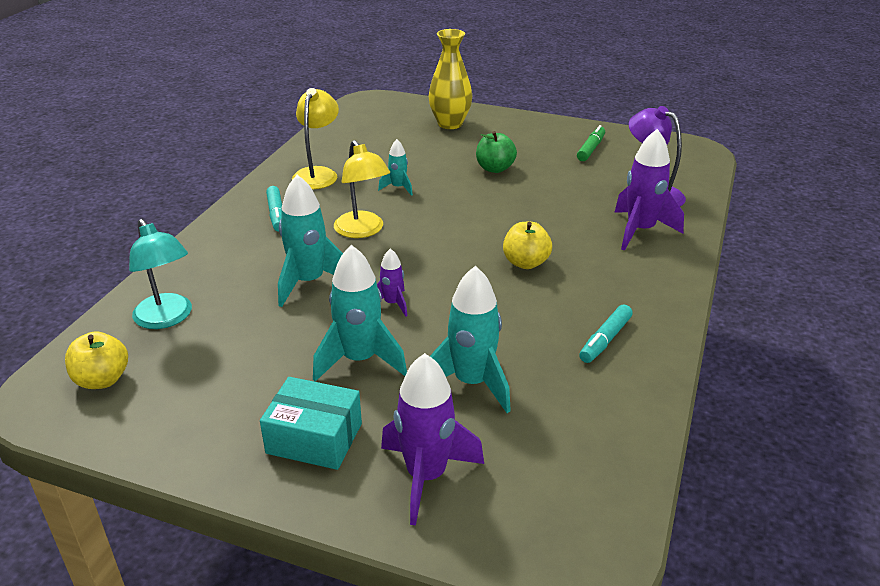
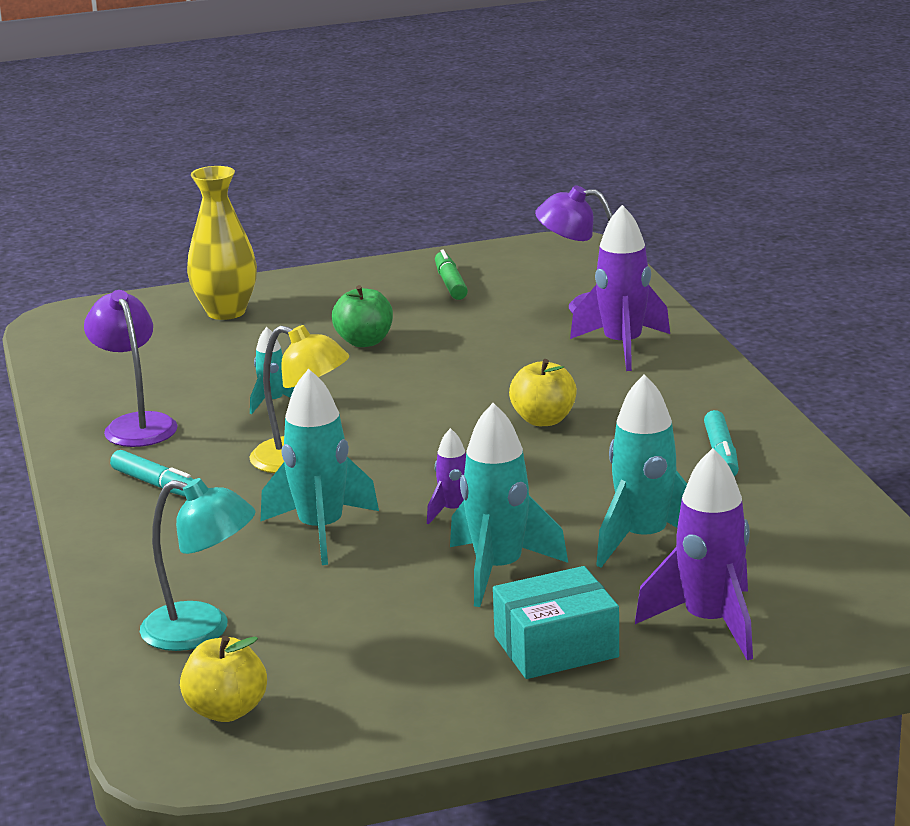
camera: 35 degrees left, 10 degrees down
yellow lamp [292,88,339,189] -> purple lamp [84,290,178,447]

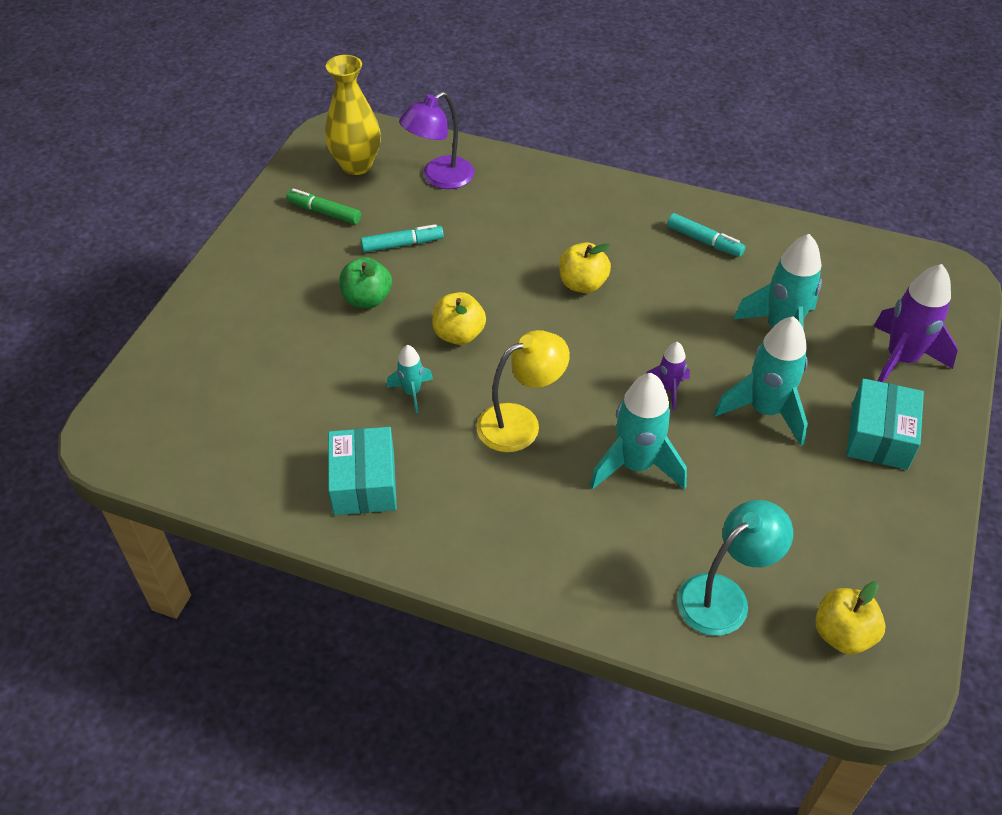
camera: 55 degrees left, 25 degrees up
purple lamp [84,290,178,447] -> turquoise box [328,427,397,515]
turquoise marker [110,450,194,497] -> turquoise marker moved to [361,224,444,252]
yellow vase [187,166,257,320] -> yellow vase moved to [325,55,381,175]
purple rocket [570,205,670,371] -> none
none -> yellow apple [432,292,486,345]

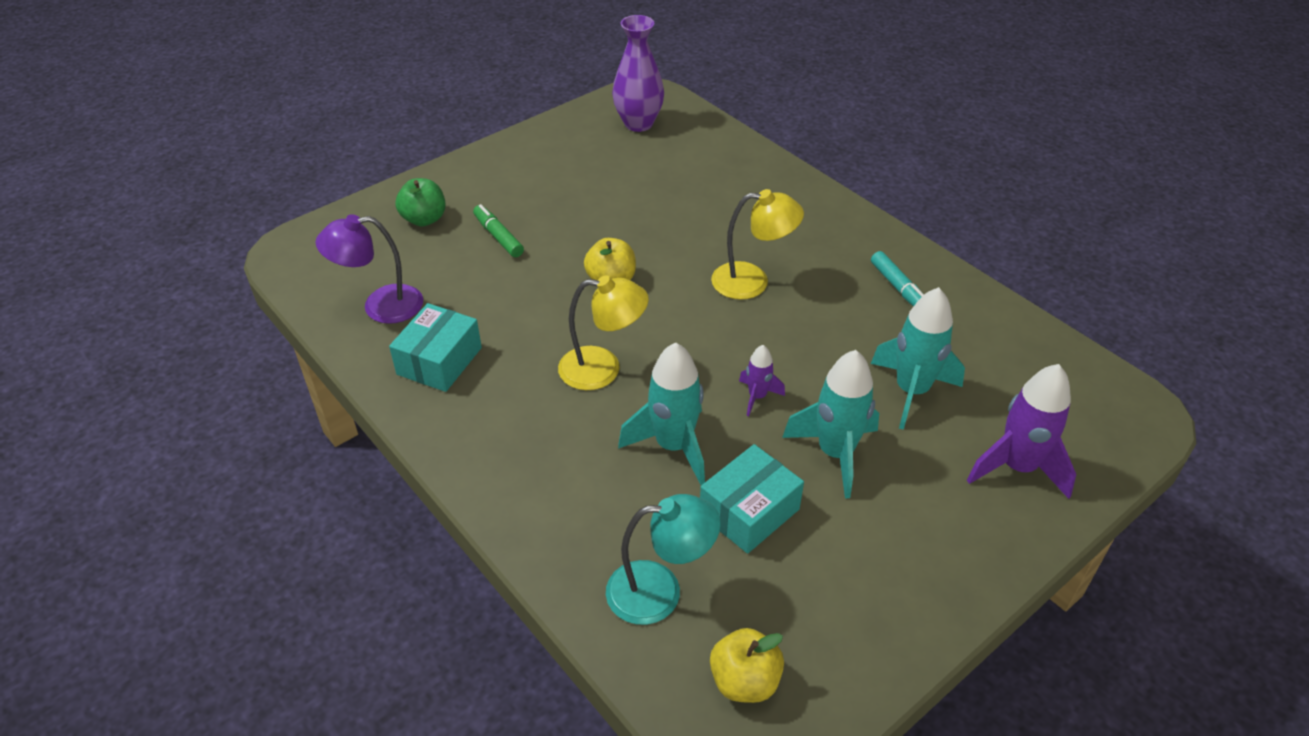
camera: 30 degrees right, 5 degrees down
green marker [286,188,361,224] -> green marker moved to [473,204,524,257]
yellow vase [325,55,381,175] -> purple vase [612,15,664,132]
green apple [339,257,392,308] -> green apple moved to [396,178,445,226]
turquoise marker [361,224,444,252] -> none
turquoise rocket [387,345,433,413] -> none
purple lamp [399,92,474,189] -> purple lamp moved to [315,214,423,324]
yellow apple [559,242,611,293] -> yellow lamp [711,189,804,300]
turquoise box [846,378,924,470] -> turquoise box moved to [700,444,804,554]

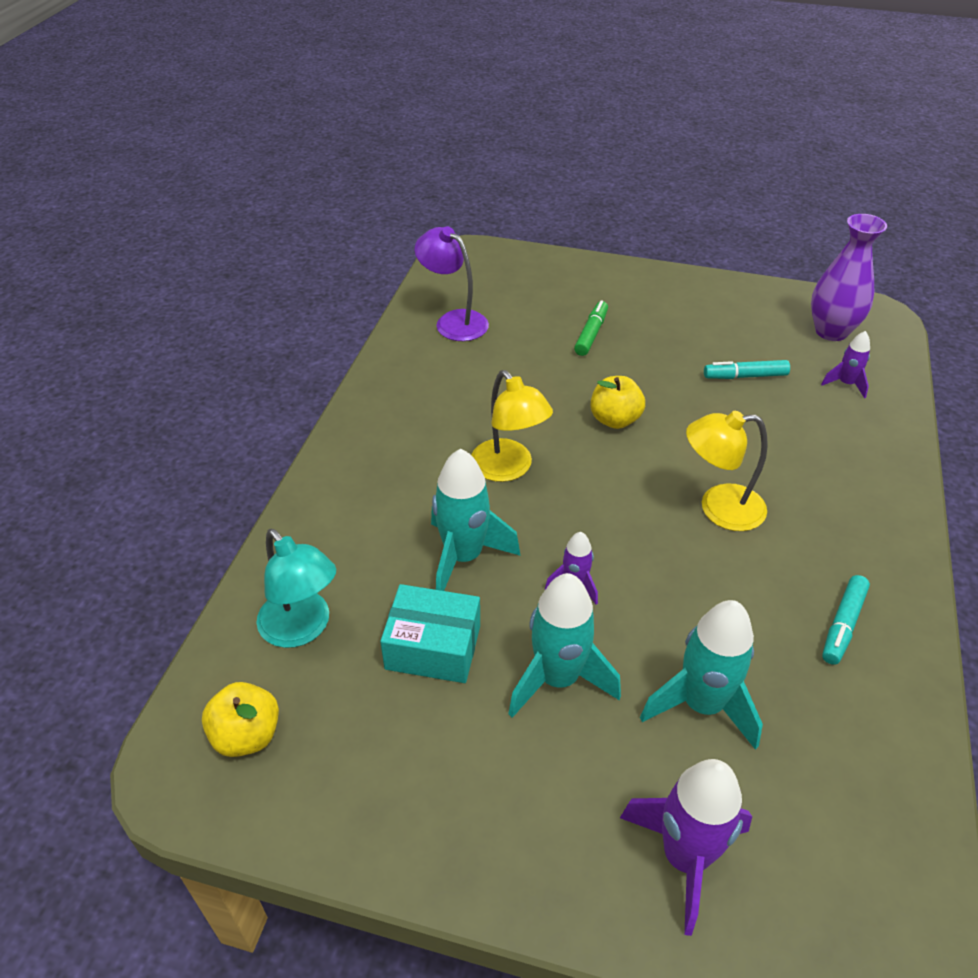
camera: 55 degrees right, 0 degrees up
turquoise box [389,303,482,392] -> none
green apple [396,178,445,226] -> none
yellow lamp [711,189,804,300] -> yellow lamp turned 120 degrees clockwise [686,411,768,531]
none -> turquoise marker [704,360,790,379]
none -> purple rocket [821,331,870,398]

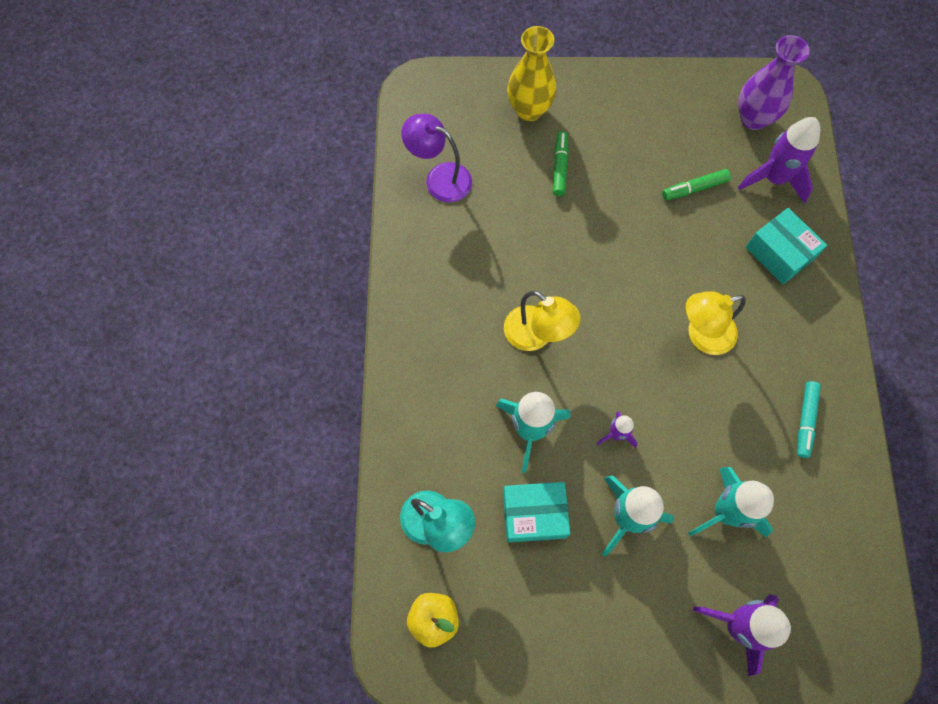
camera: 15 degrees left, 25 degrees up
yellow apple [591,376,645,429] -> none
turquoise marker [704,360,790,379] -> green marker [662,169,731,200]
purple rocket [821,331,870,398] -> purple rocket [738,117,820,204], size x1.90
none -> yellow vase [507,26,557,121]
none -> turquoise box [746,208,827,284]

